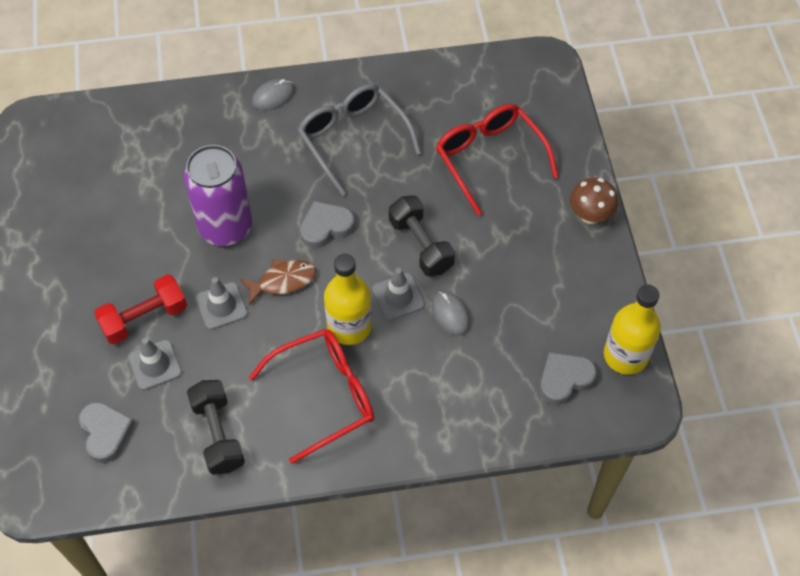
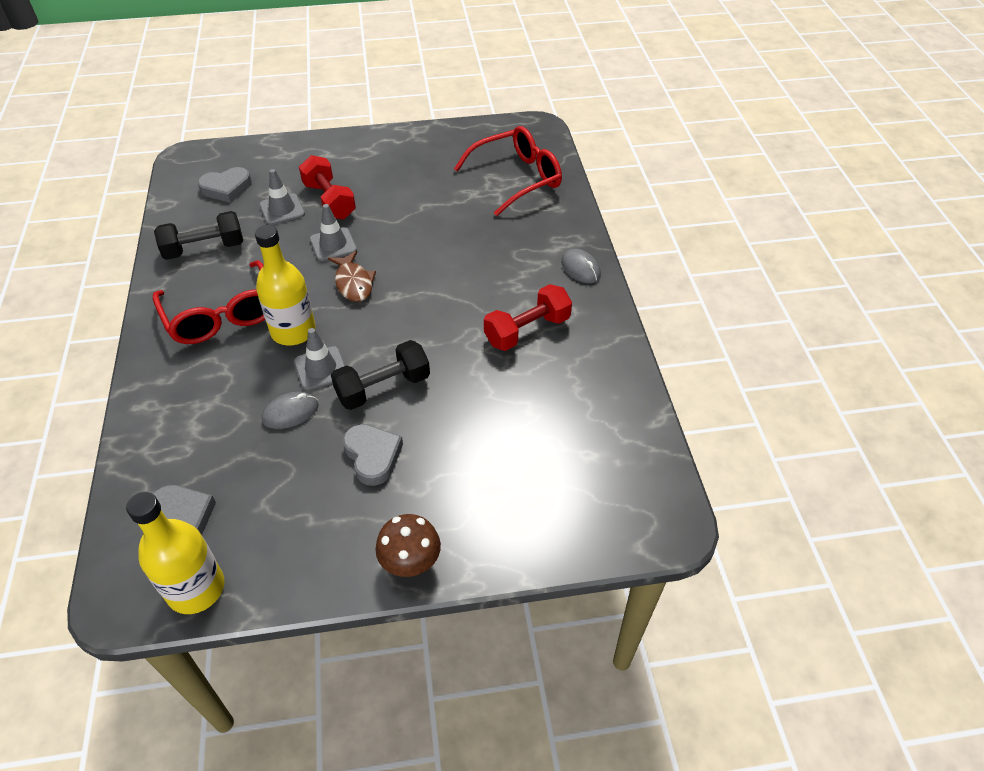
camera: 90 degrees right, 10 degrees down
purple can [184,145,253,246] -> none
grey glasses [298,84,421,196] -> red dumbbell [484,284,572,351]
grey heart [300,201,355,248] -> grey heart moved to [343,424,403,486]
red glasses [436,104,558,216] -> red glasses moved to [454,126,562,216]

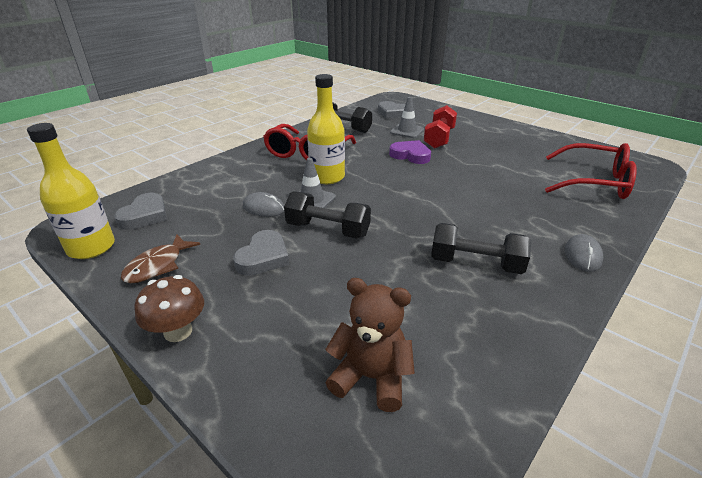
camera: 50 degrees right, 15 degrees down
grey traffic cone [310,204,357,262] -> purple heart [389,140,431,164]
brown fish [328,251,376,302] -> brown fish moved to [121,234,200,284]
red dumbbell [484,284,572,351] -> black dumbbell [431,223,532,274]
none -> brown teddy bear [325,278,415,412]

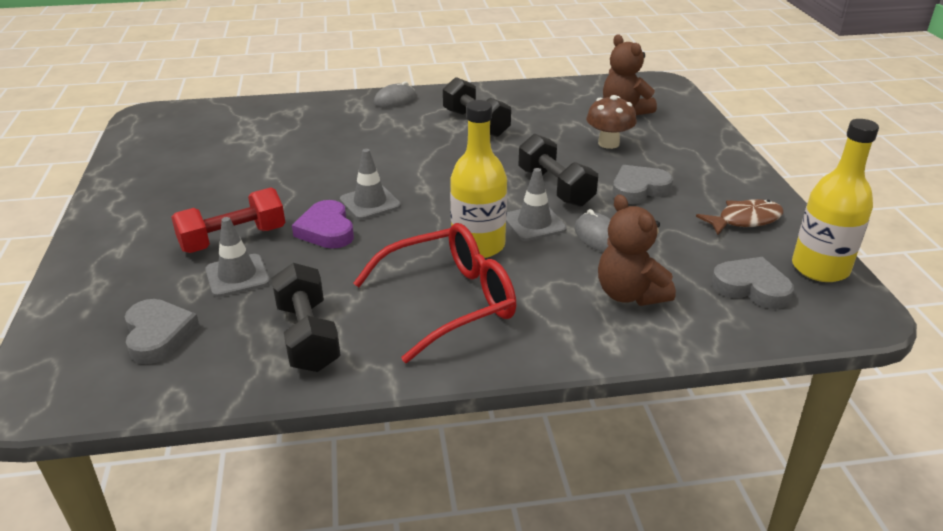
camera: 140 degrees left, 0 degrees up
grey heart [114,193,167,230] -> grey heart turned 60 degrees clockwise [711,257,794,309]
brown mushroom [134,275,204,342] -> brown mushroom moved to [586,95,637,149]
red glasses [545,143,637,199] -> none
none -> grey traffic cone [340,149,401,220]
none -> brown teddy bear [598,194,676,306]

